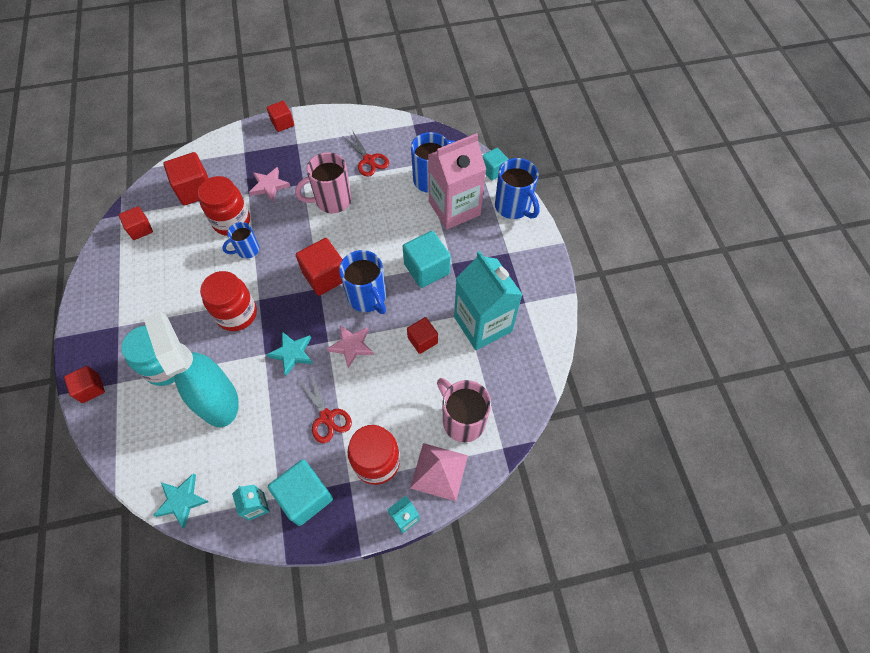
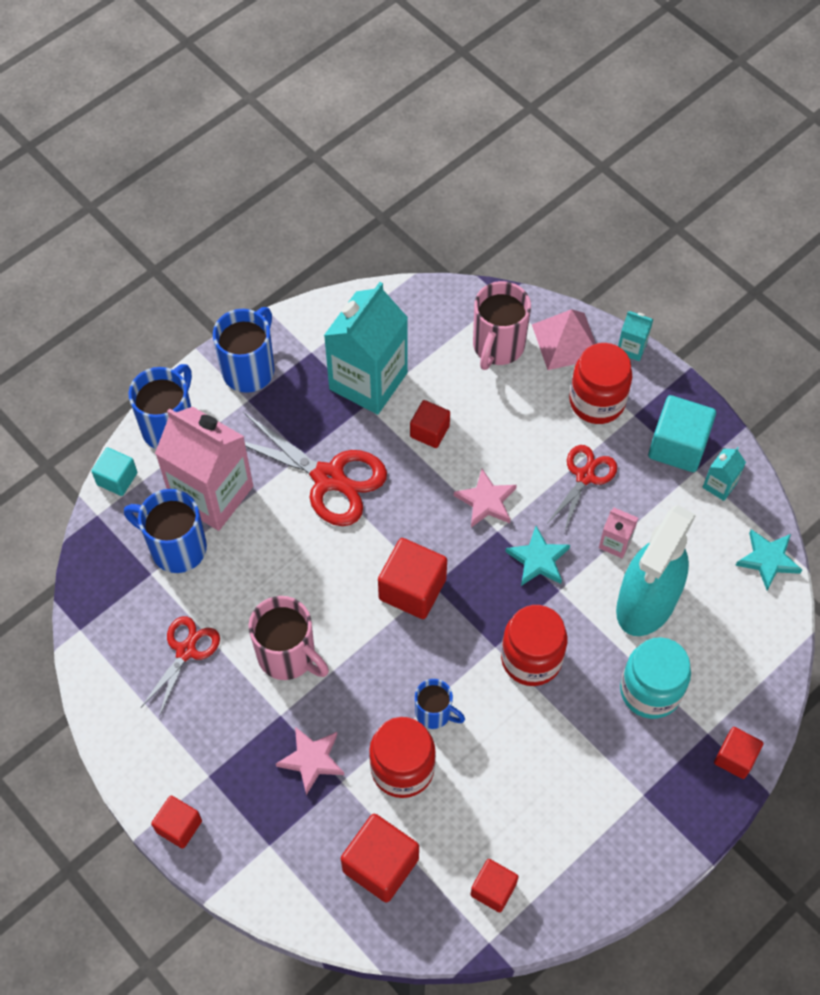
camera: 120 degrees left, 0 degrees up
blue mug [339,250,386,314] -> blue mug moved to [213,307,275,393]
turquoise cube [403,231,451,288] -> red scissors [243,412,387,526]
none -> pink carton [599,508,638,558]

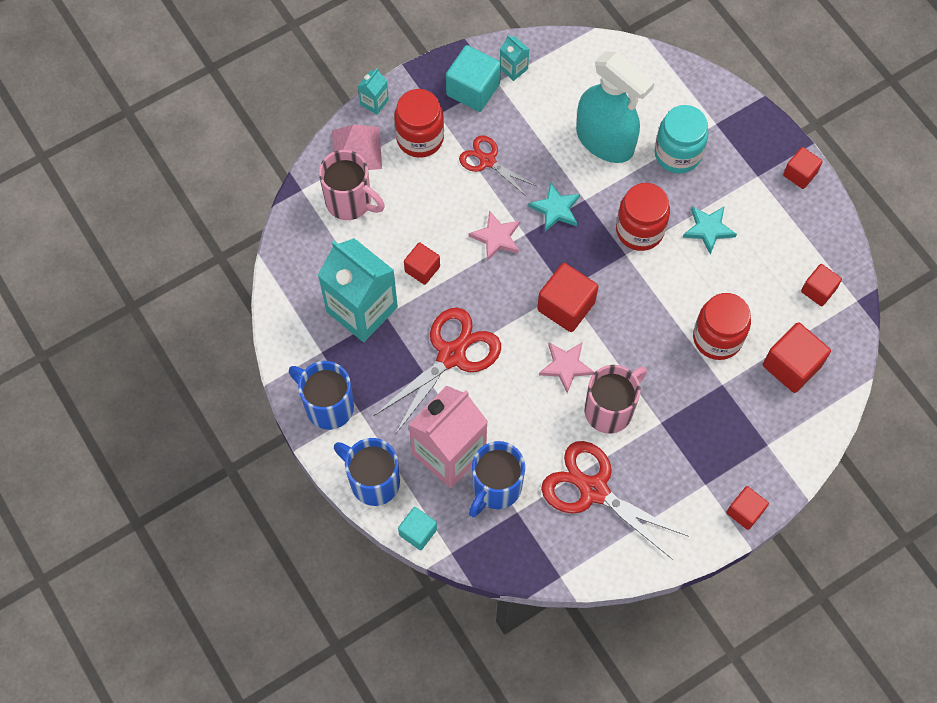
camera: 80 degrees left, 5 degrees up
red scissors [141,616,220,717] -> red scissors [541,441,689,560], size x1.68
pink star [276,727,344,795] -> pink star moved to [539,342,594,393]
blue mug [415,679,465,729] -> none
pink carton [599,508,638,558] -> none
red cube [714,727,763,779] -> red cube moved to [783,147,823,189]
turquoise star [735,529,802,590] -> turquoise star moved to [683,206,737,255]

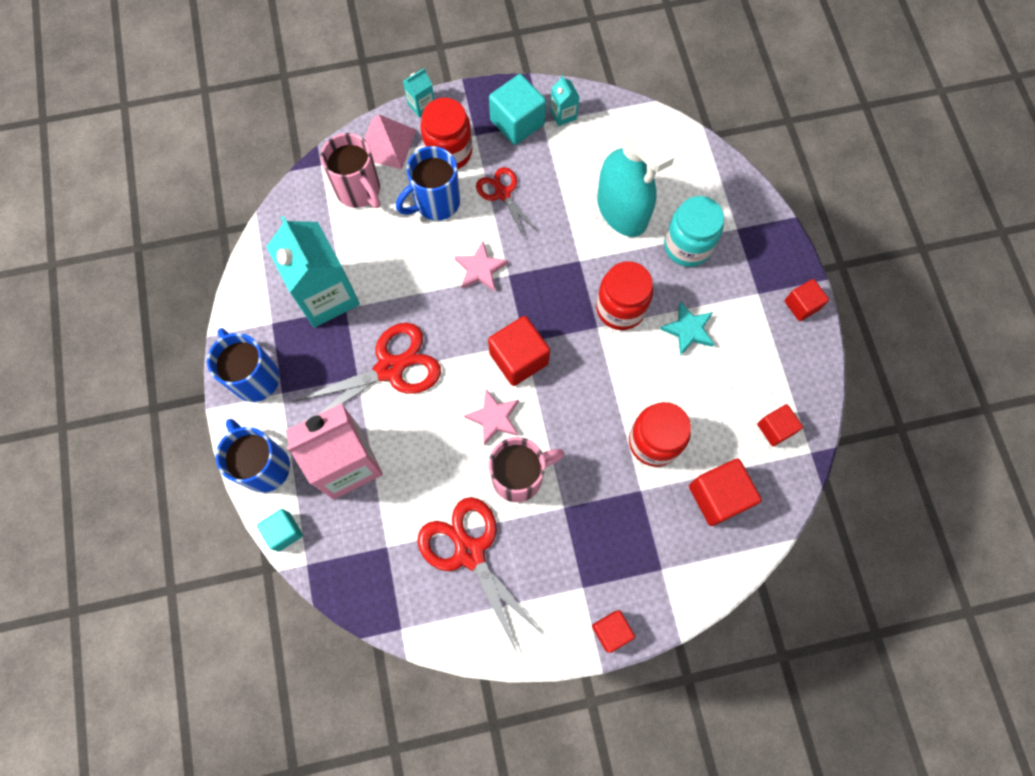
camera: 20 degrees right, 5 degrees up
red cube [404,242,440,285] -> none
blue mug [469,441,525,517] -> blue mug moved to [396,146,460,221]
turquoise star [528,182,580,232] -> none

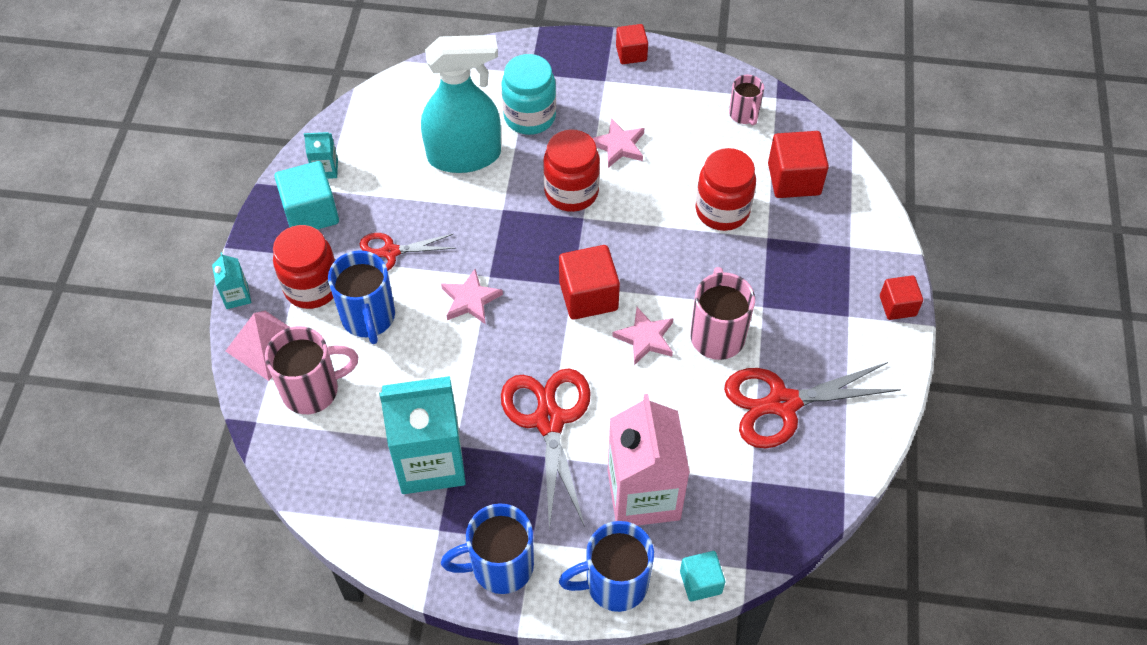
camera: 70 degrees left, 15 degrees down
turquoise star [660,302,714,356] -> pink star [593,118,644,168]
red cube [757,404,803,446] -> pink mug [729,75,764,125]

